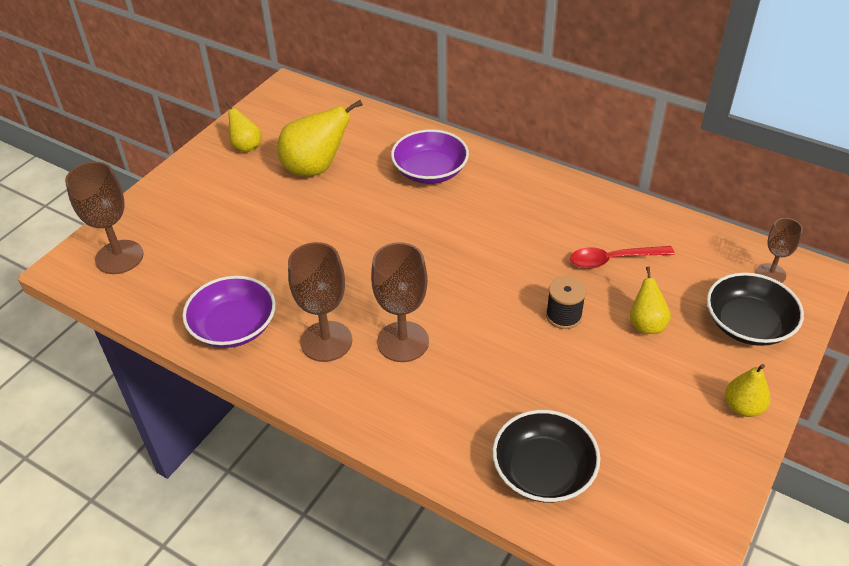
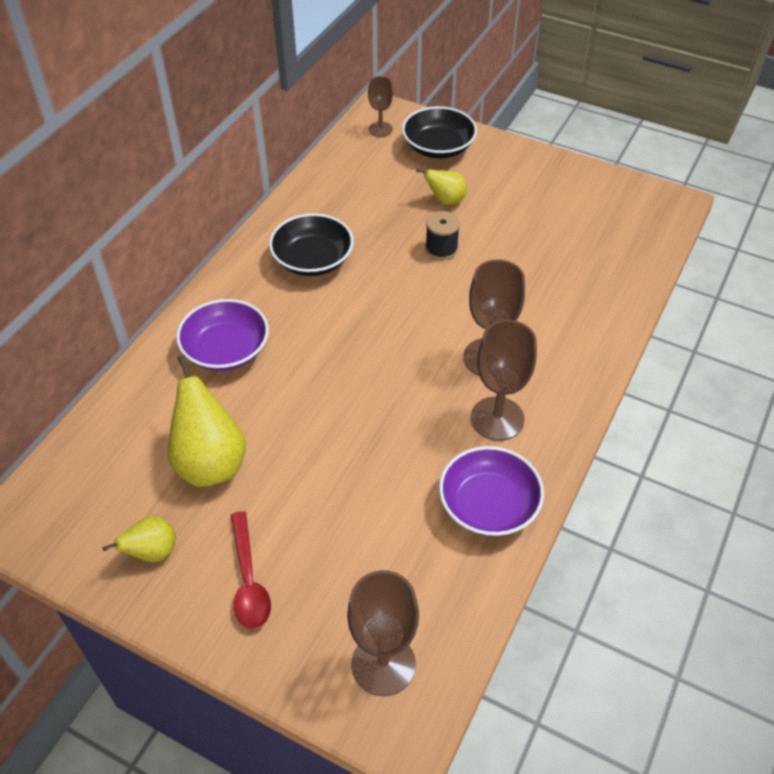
camera: 95 degrees left, 5 degrees up
black bowl [493,410,600,503] -> black bowl moved to [269,213,354,276]
red spoon [570,246,675,269] -> red spoon moved to [231,511,271,629]
yellow pear [725,364,771,417] -> none

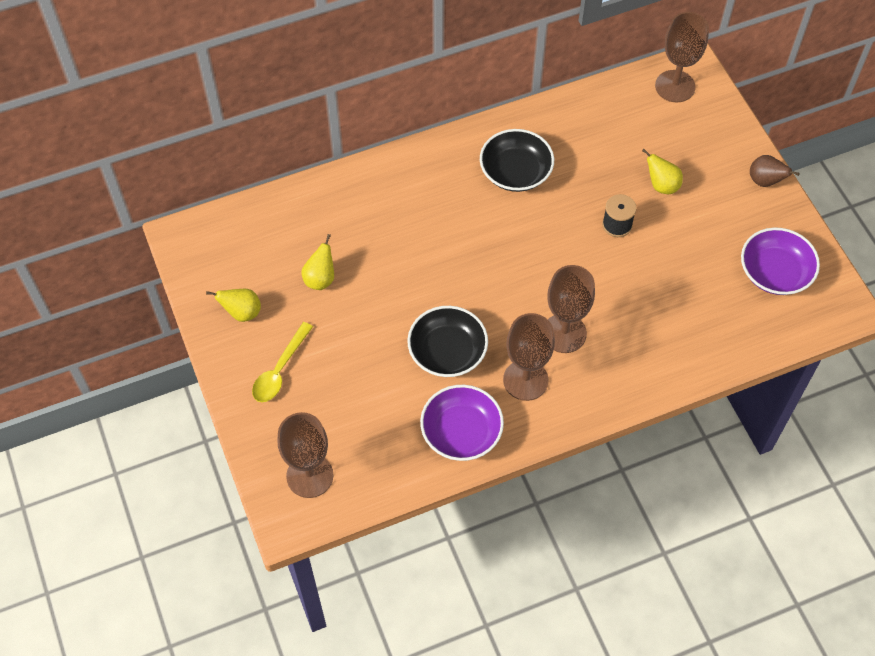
camera: 40 degrees right, 10 degrees up
yellow pear [168,355,246,487] -> yellow pear [301,234,334,290], size x0.56
purple bowl [176,299,269,371] -> purple bowl moved to [741,227,820,295]
red spoon [231,511,271,629] -> yellow spoon [252,322,313,402]
brown goblet [368,76,393,137] -> brown goblet [655,12,709,102], size x1.70
black bowl [402,106,477,158] -> black bowl moved to [407,306,488,377]
none -> brown pear [750,155,800,187]

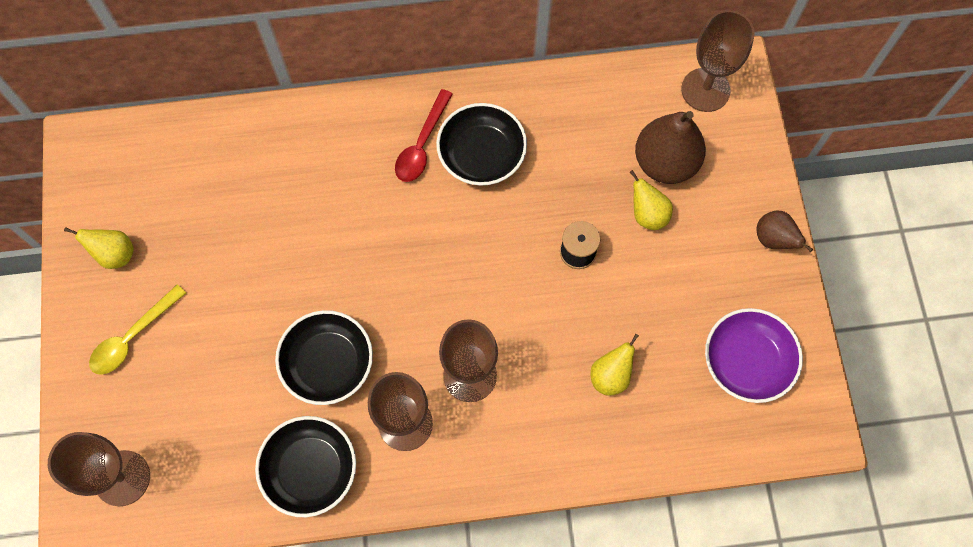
camera: 15 degrees right, 10 degrees up
yellow pear [301,234,334,290] -> yellow pear moved to [591,333,639,395]
purple bowl [420,385,504,461] -> black bowl [255,416,356,517]
none -> red spoon [395,89,453,182]
none -> brown pear [635,111,706,184]

